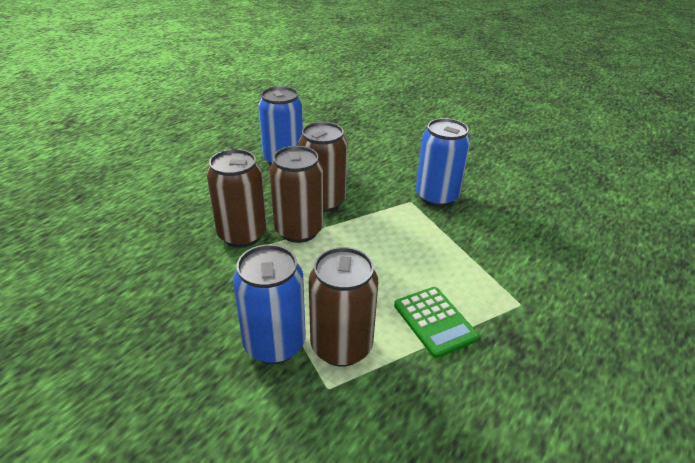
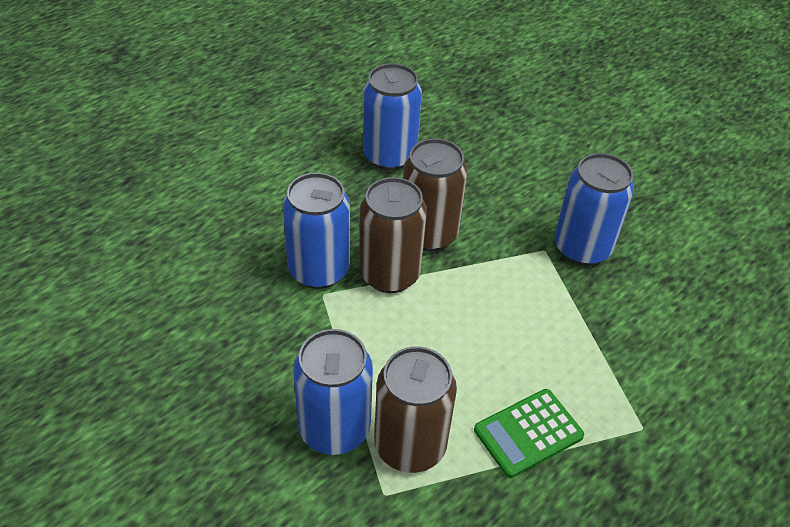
camera: 10 degrees right, 10 degrees up
brown can [207,149,267,247] -> blue can [283,173,350,289]
green calculator [394,287,479,358] -> green calculator turned 75 degrees clockwise [474,389,584,478]

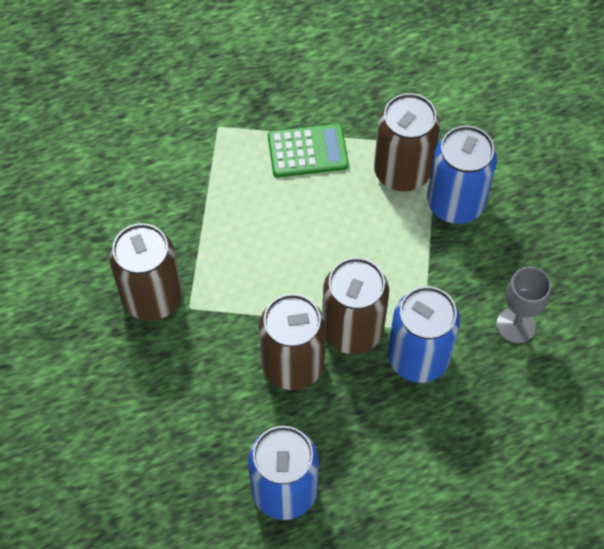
camera: 155 degrees left, 15 degrees up
blue can [554,153,634,266] -> brown can [110,223,182,321]
none -> grey goblet [496,266,551,344]

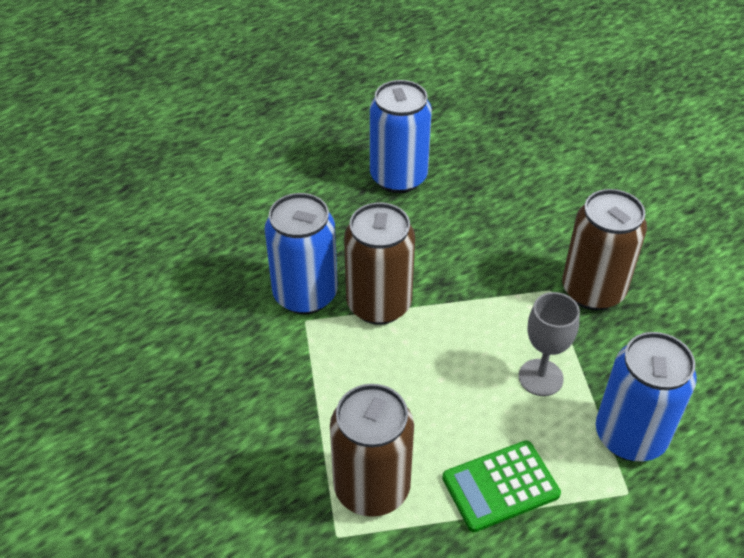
camera: 165 degrees right, 15 degrees down
brown can [259,294,326,390] -> none
blue can [427,126,497,224] -> blue can moved to [596,332,697,461]
grey goblet [496,266,551,344] -> grey goblet moved to [519,292,580,396]

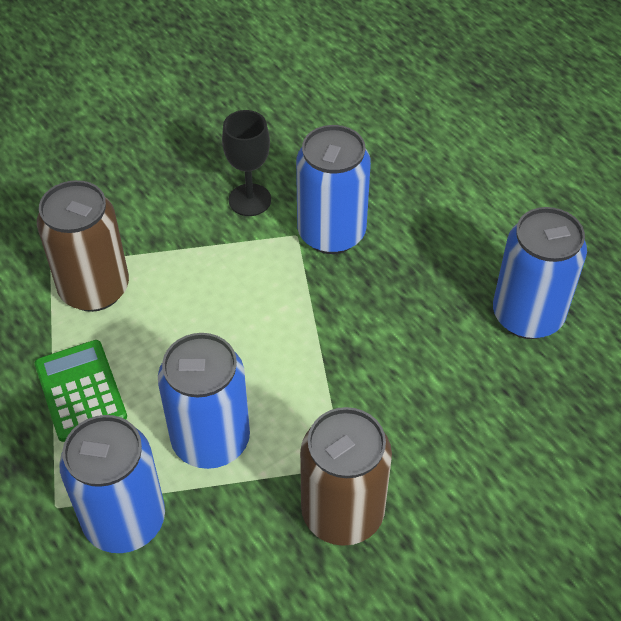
camera: 90 degrees right, 5 degrees up
brown can [344,203,415,325] -> none
grey goblet [519,292,580,396] -> blue can [158,333,250,469]
none -> black goblet [222,110,271,216]

